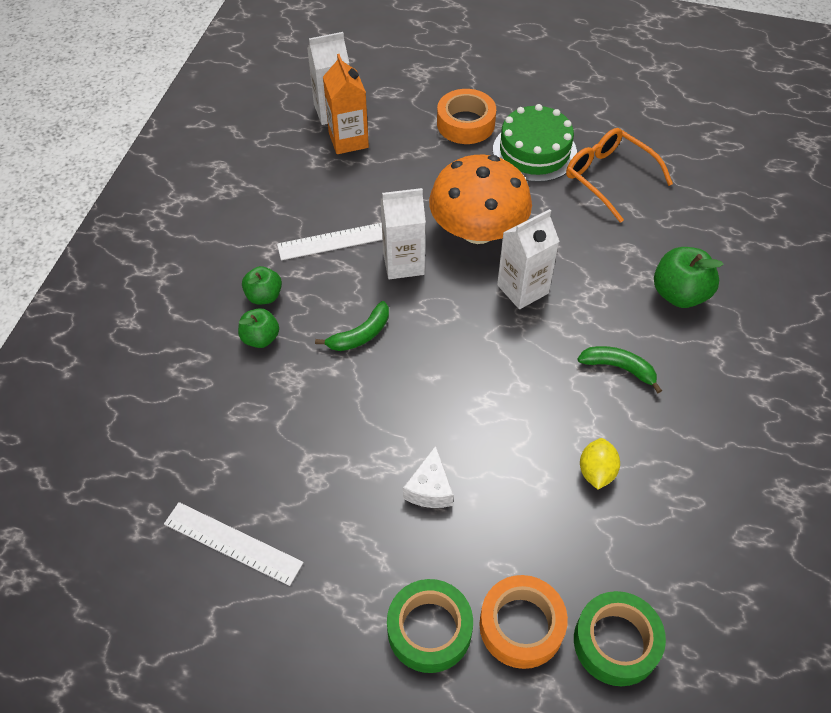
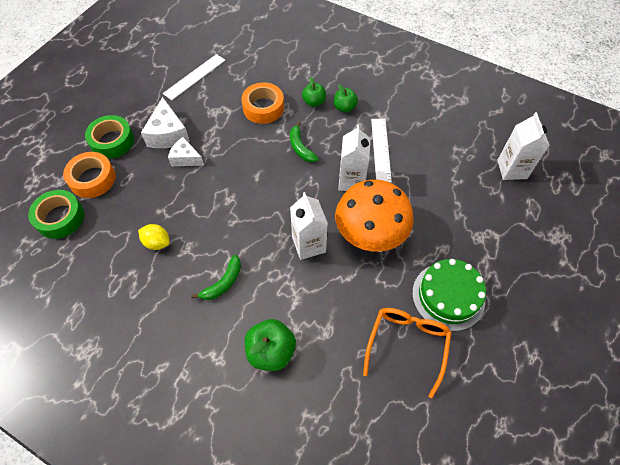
camera: 105 degrees right, 5 degrees up
orange carton [323,54,369,154] -> none
orange tape [437,89,496,144] -> orange tape moved to [241,82,284,124]
orange glasses [566,128,673,223] -> orange glasses turned 45 degrees counterclockwise [363,308,452,399]
none -> white cheese [141,97,190,148]

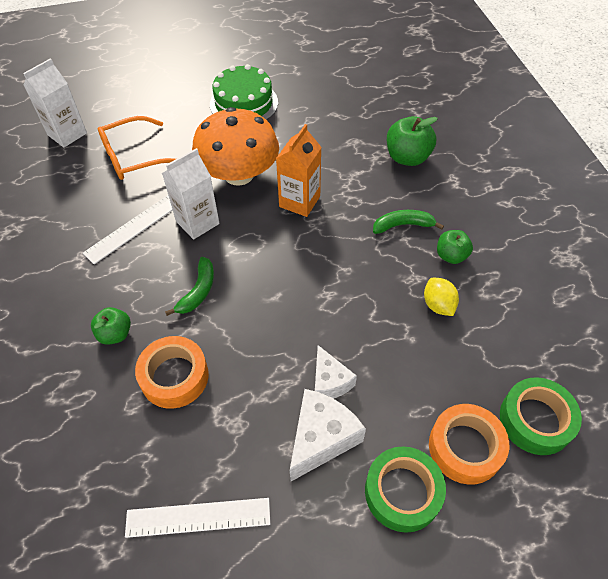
camera: 135 degrees left, 5 degrees down
white carton [290,192,328,260] -> orange carton [276,124,322,217]
green apple [334,84,358,112] -> green apple moved to [437,230,473,264]
orange glasses [363,308,452,399] -> orange glasses moved to [98,116,175,180]

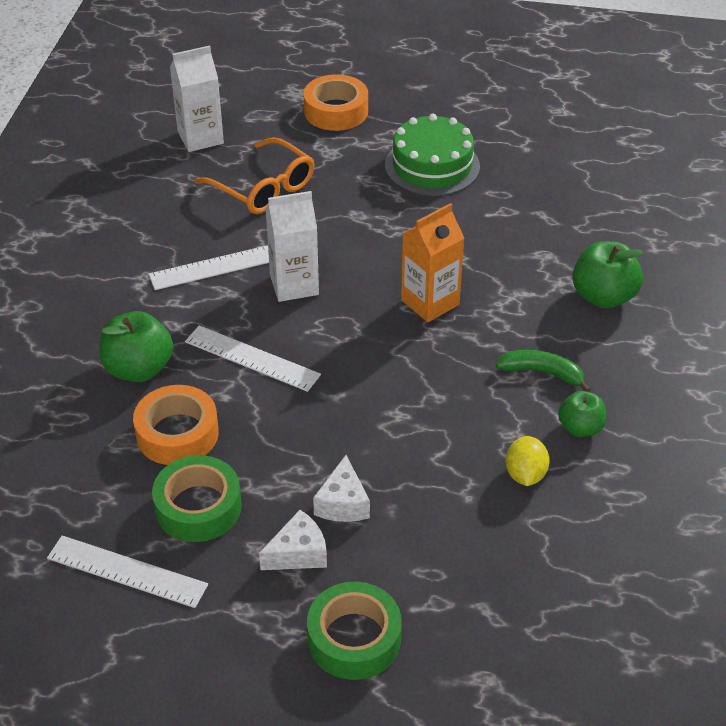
camera: 25 degrees right, 10 degrees down
green apple [91,307,131,345] -> green apple [99,311,173,382], size x1.58
orange glasses [98,116,175,180] -> orange glasses turned 135 degrees counterclockwise [195,137,314,214]
green banana [165,257,214,316] -> white ruler [185,325,321,392]
orange mushroom [192,107,279,186] -> none
white cheese [290,389,366,481] -> white cheese [259,510,327,570], size x0.65
orange tape [429,404,509,485] -> orange tape moved to [303,74,368,131]
green tape [500,377,582,455] -> green tape moved to [152,455,242,542]

